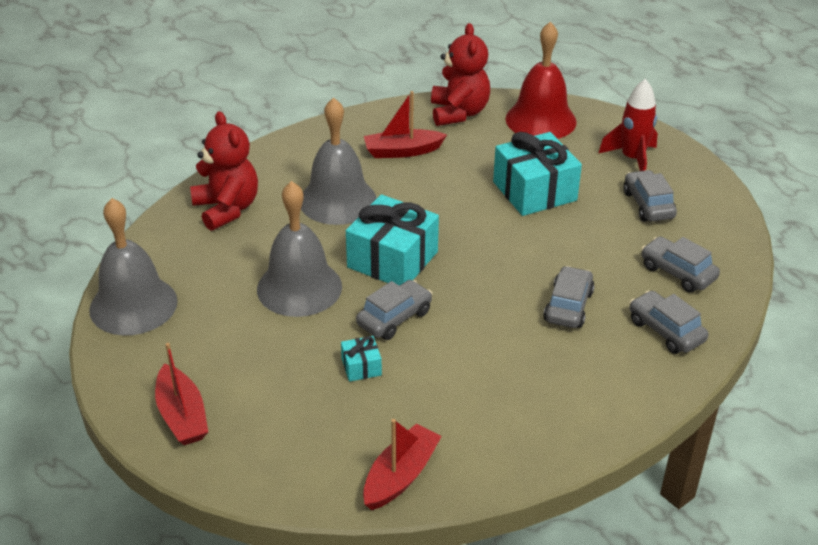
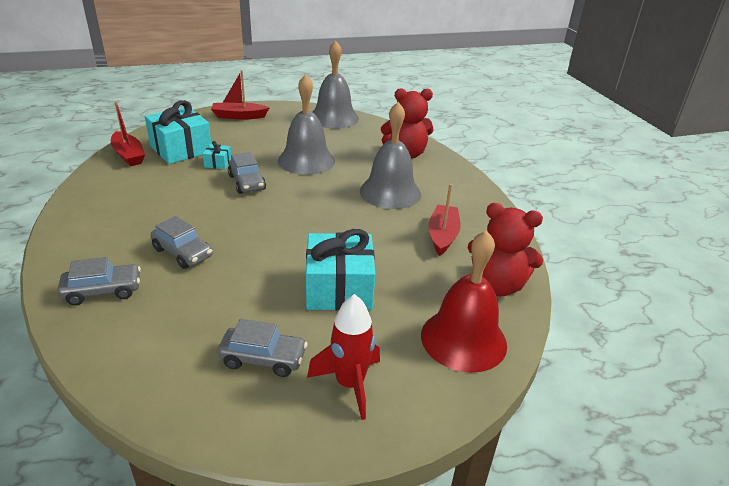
camera: 110 degrees right, 5 degrees down
turquoise gift [346,195,439,285] -> turquoise gift moved to [145,100,211,164]
grey car [641,236,720,293] -> none

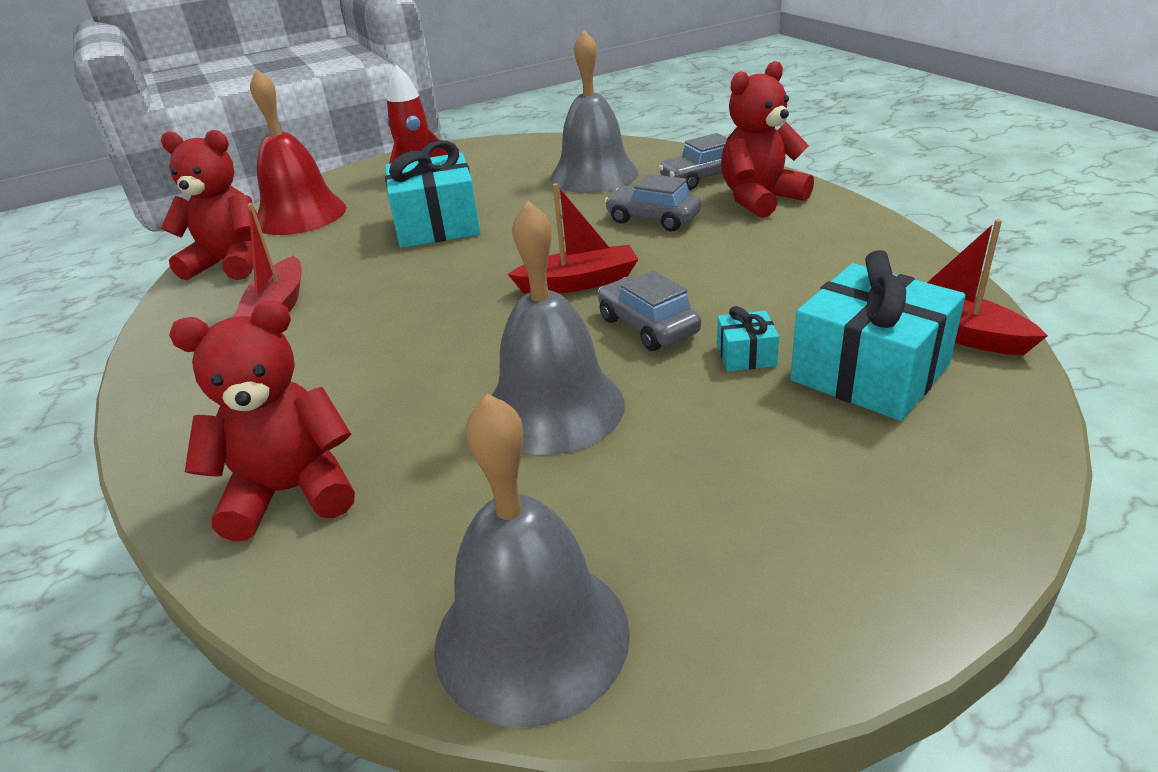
camera: 175 degrees right, 0 degrees up
red boat [211,70,269,120] -> red boat moved to [508,183,639,294]
grey car [218,319,307,377] -> none
grey bell [360,102,421,209] -> grey bell moved to [550,30,639,193]
none -> red teddy bear [721,61,814,218]

